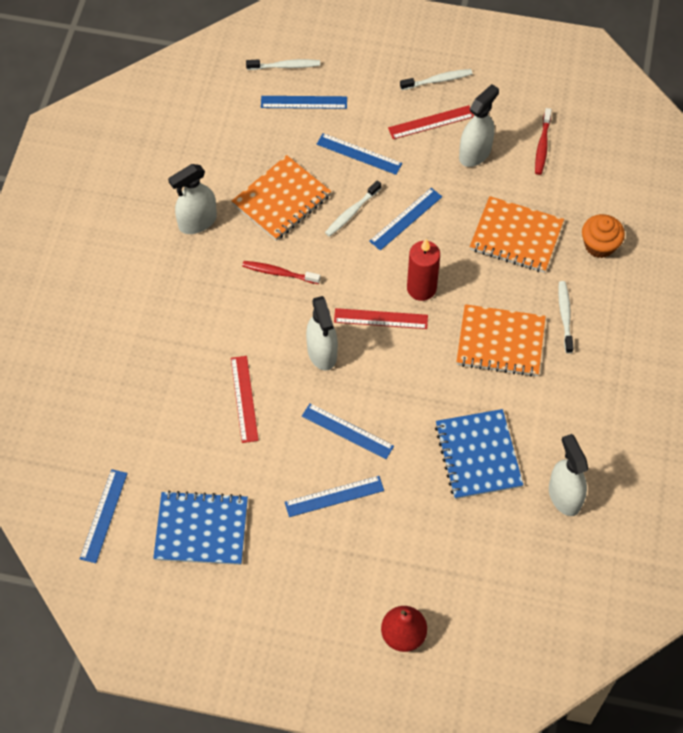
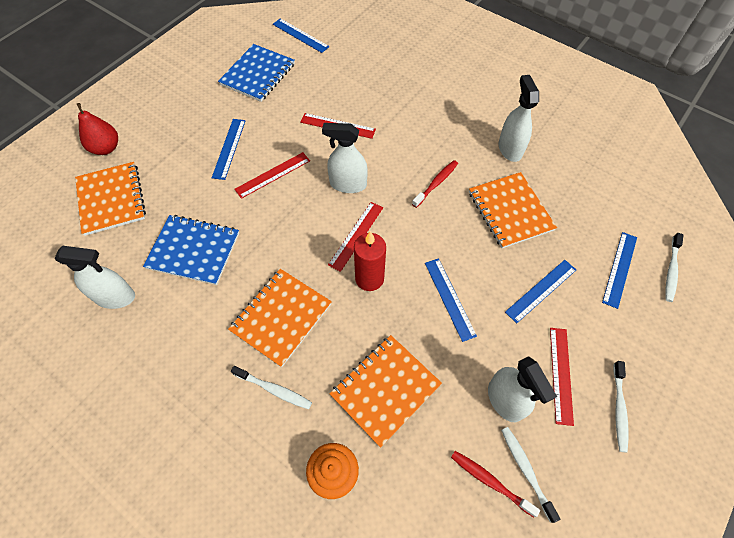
camera: 115 degrees right, 0 degrees up
blue ruler [302,403,394,459] -> red ruler [234,152,310,199]
white toothbrush [325,180,381,237] -> white toothbrush moved to [501,427,560,523]
none -> orange notebook [75,162,146,236]

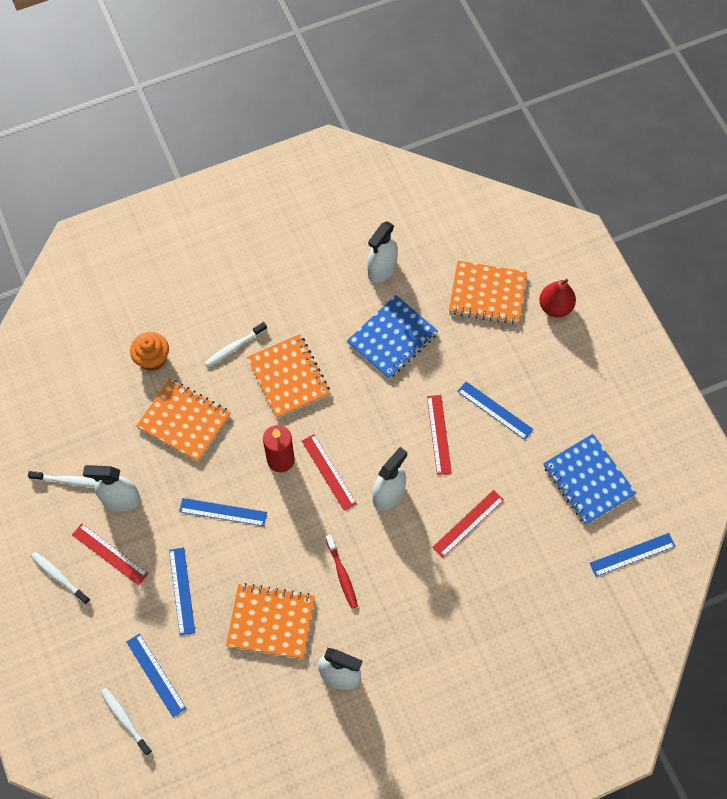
camera: 120 degrees right, 5 degrees up
orange notebook [329,335,442,448] -> orange notebook turned 45 degrees counterclockwise [136,379,231,462]
red toothbrush [451,451,540,517] -> none

